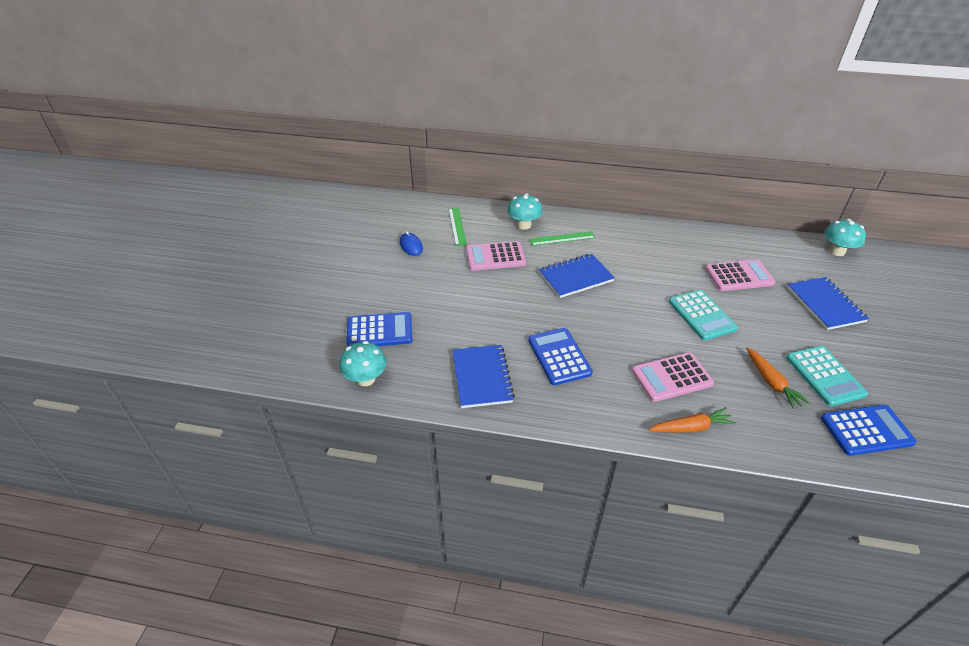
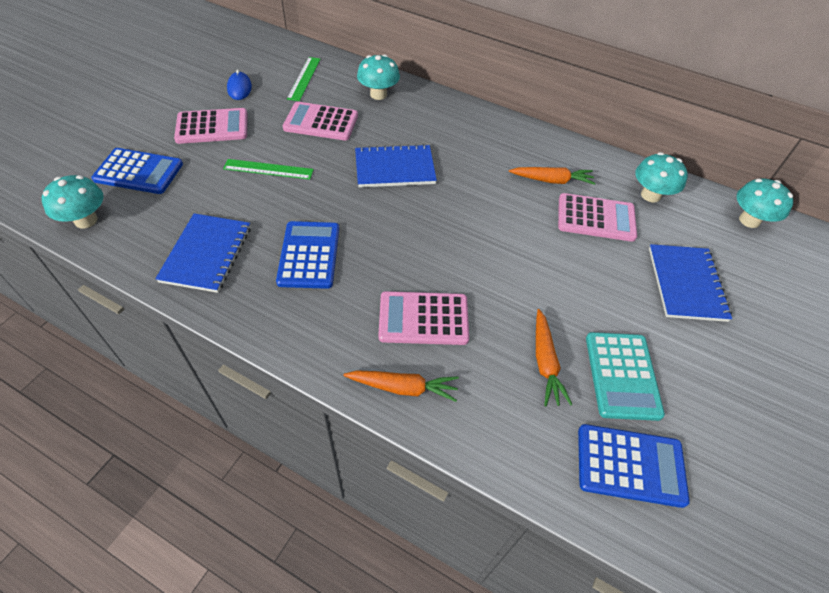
camera: 15 degrees right, 10 degrees up
green ruler [529,231,595,246] -> green ruler moved to [223,159,314,180]
turquoise calculator [669,289,738,341] -> none
none -> pink calculator [174,108,248,144]
none -> orange carrot [509,167,595,185]
none -> turquoise mushroom [635,152,688,202]

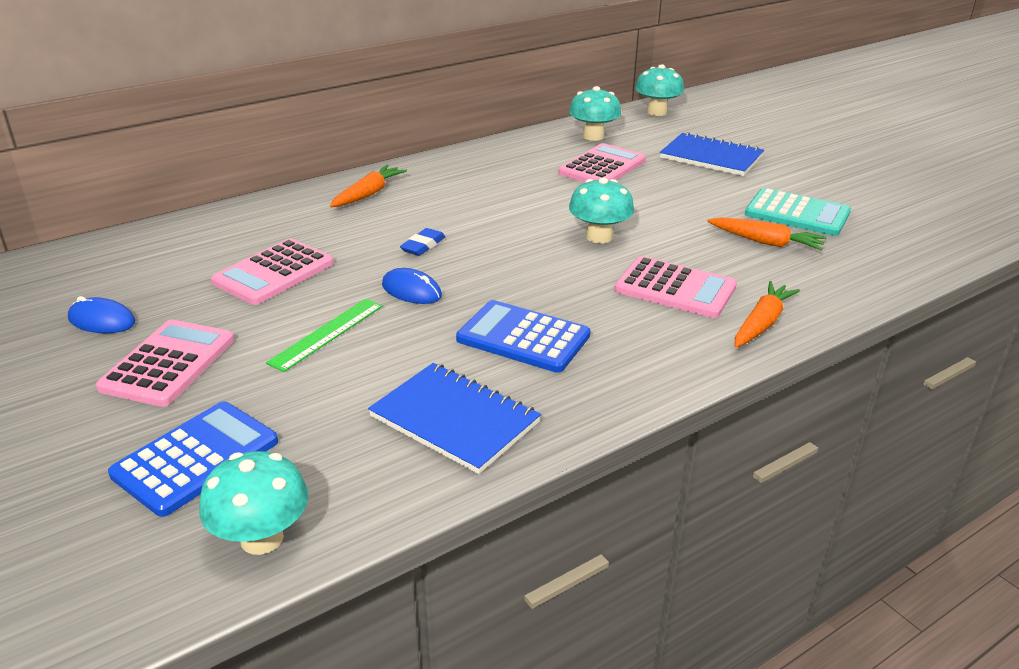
camera: 60 degrees left, 20 degrees down
green ruler [287,57,321,101] -> none
blue notebook [355,144,437,187] -> blue eraser [400,228,445,256]
turquoise mushroom [357,54,400,100] -> turquoise mushroom moved to [569,177,634,243]
pink calculator [378,291,469,345] -> pink calculator turned 90 degrees counterclockwise [614,256,737,318]
orange carrot [509,167,595,185] -> orange carrot moved to [330,165,407,207]
blue calculator [578,424,690,508] -> none
none -> blue mouse [382,268,442,304]

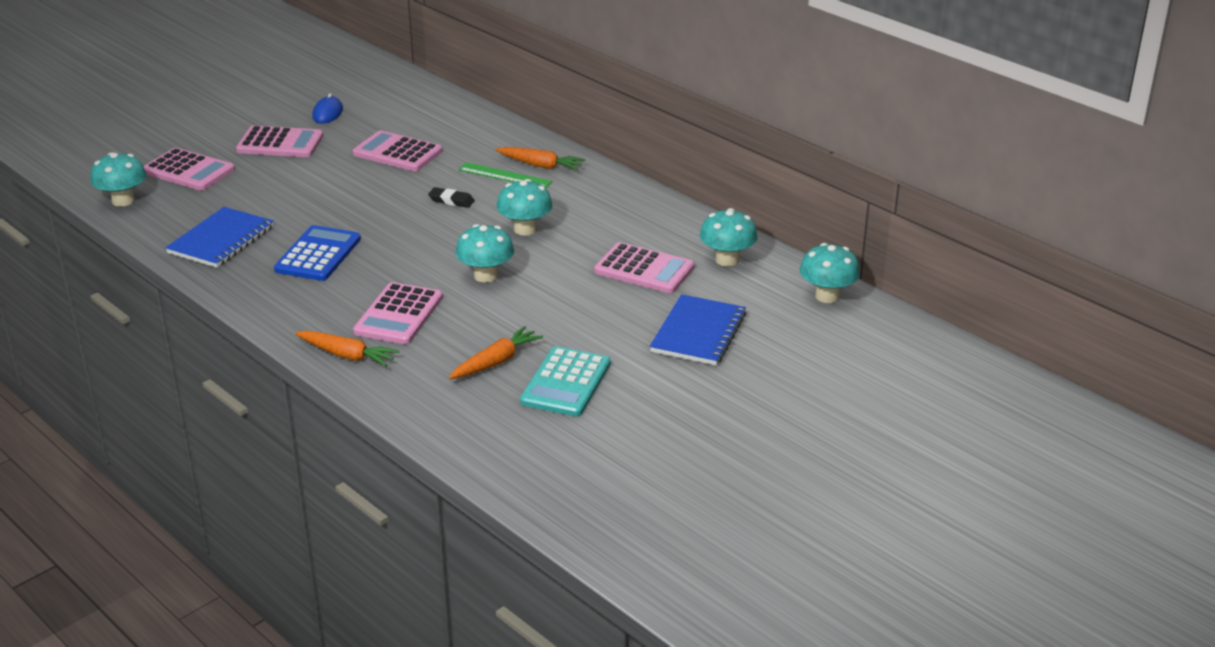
camera: 80 degrees right, 0 degrees up
blue calculator [108,401,278,517] -> pink calculator [143,148,235,191]
green ruler [266,299,383,372] -> green ruler moved to [459,162,552,188]
blue mouse [382,268,442,304] -> none
blue eraser [400,228,445,256] -> black eraser [428,187,475,208]
orange carrot [707,217,826,251] -> orange carrot turned 150 degrees counterclockwise [449,326,543,379]
none -> turquoise mushroom [497,179,552,236]

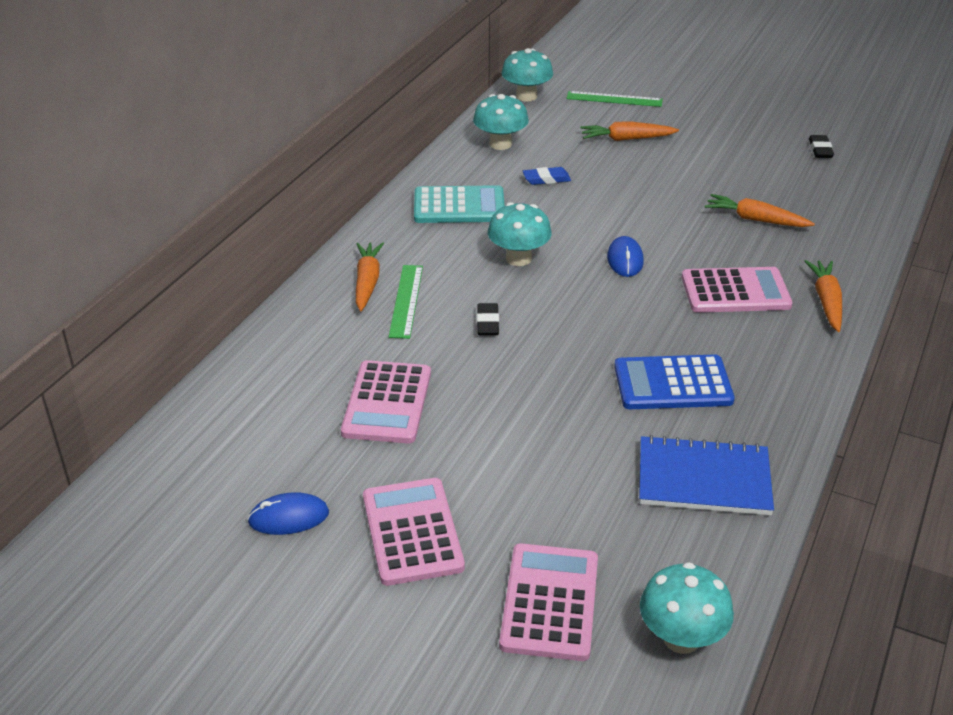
camera: 110 degrees left, 5 degrees up
turquoise mushroom [455,224,514,283] -> blue mouse [607,236,644,277]
turquoise calculator [520,346,611,416] -> turquoise calculator moved to [414,185,505,223]
pink calculator [594,242,695,293] -> blue eraser [523,167,571,185]
blue notebook [650,294,746,365] -> orange carrot [580,121,679,141]
none -> green ruler [566,91,663,107]
none -> black eraser [809,135,834,158]

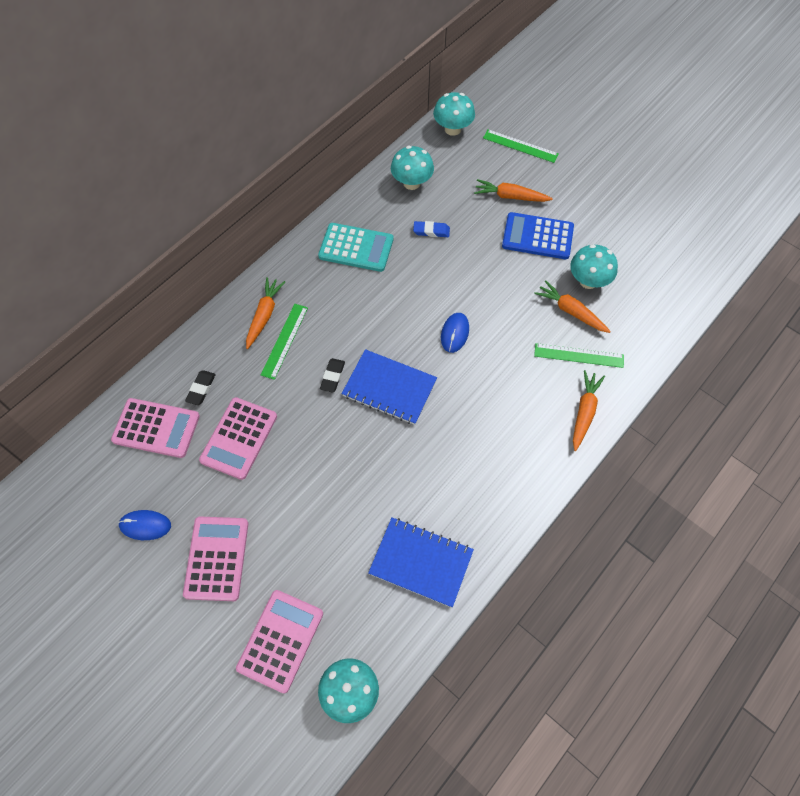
camera: 15 degrees right, 25 degrees up
turquoise mushroom [488,202,552,266] -> turquoise mushroom moved to [570,244,618,289]
blue calculator [614,355,735,409] -> blue calculator moved to [502,212,574,259]
pink calculator [682,267,793,313] -> pink calculator moved to [111,398,200,458]
black eraser [809,135,834,158] -> black eraser moved to [185,370,216,405]
none -> blue notebook [342,349,437,425]
none -> green ruler [534,343,624,368]

